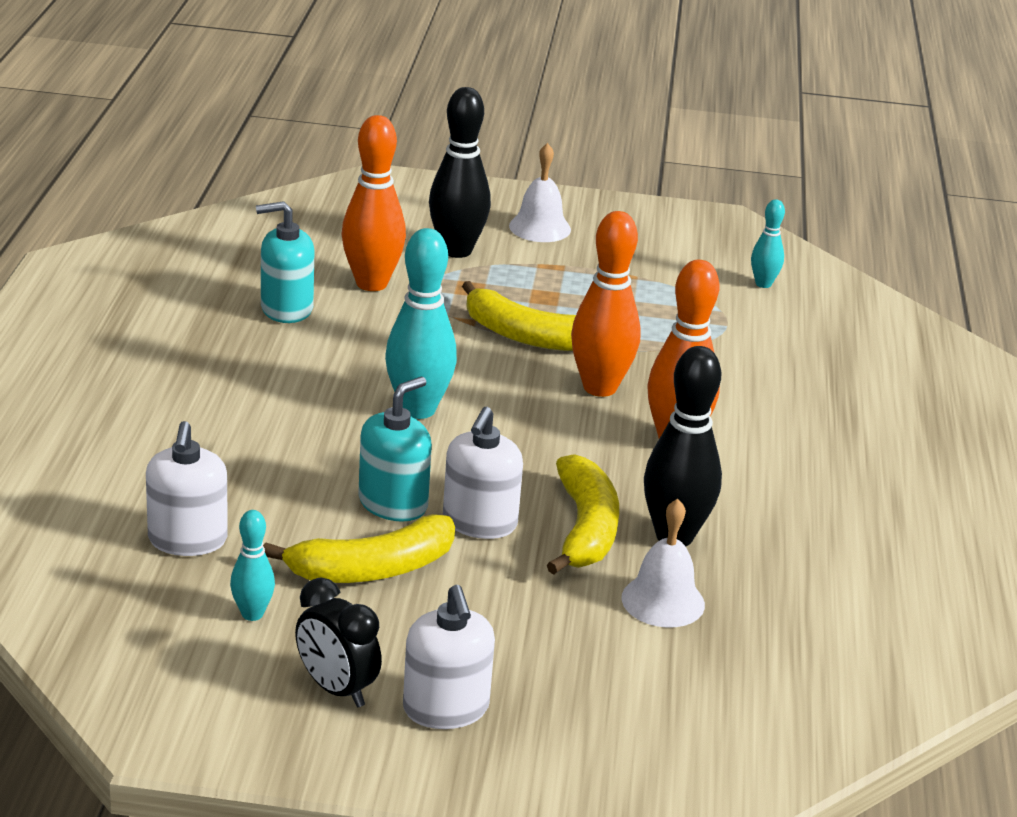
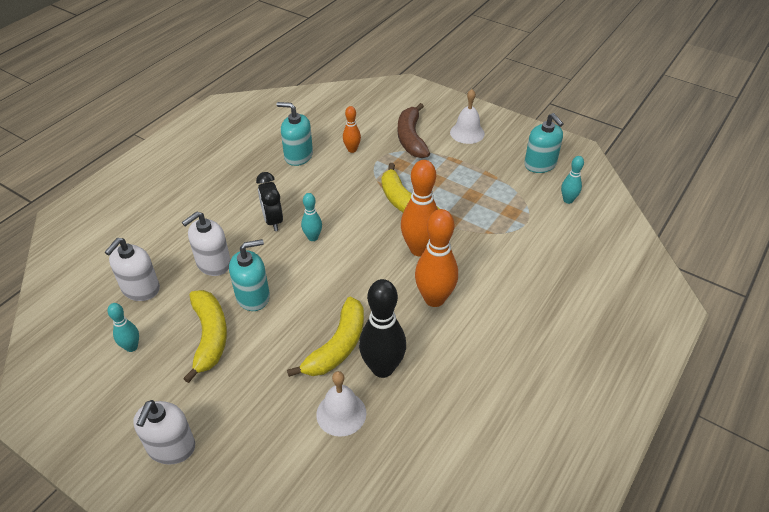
camera: 30 degrees right, 15 degrees up
yellow banana [263,514,455,583] -> yellow banana turned 105 degrees counterclockwise [183,290,227,383]
black clock [295,578,382,707] -> black clock moved to [256,172,283,231]
orange bowling pin [341,115,406,291] -> orange bowling pin [343,106,361,153], size x0.53
turquoise bowling pin [385,228,457,419] -> turquoise bowling pin [301,193,322,241], size x0.53
black bowling pin [429,87,491,258] -> brown banana [398,103,430,158]
white soap dispenser [443,407,523,539] -> white soap dispenser moved to [182,211,231,276]
none -> turquoise soap dispenser [524,113,564,173]

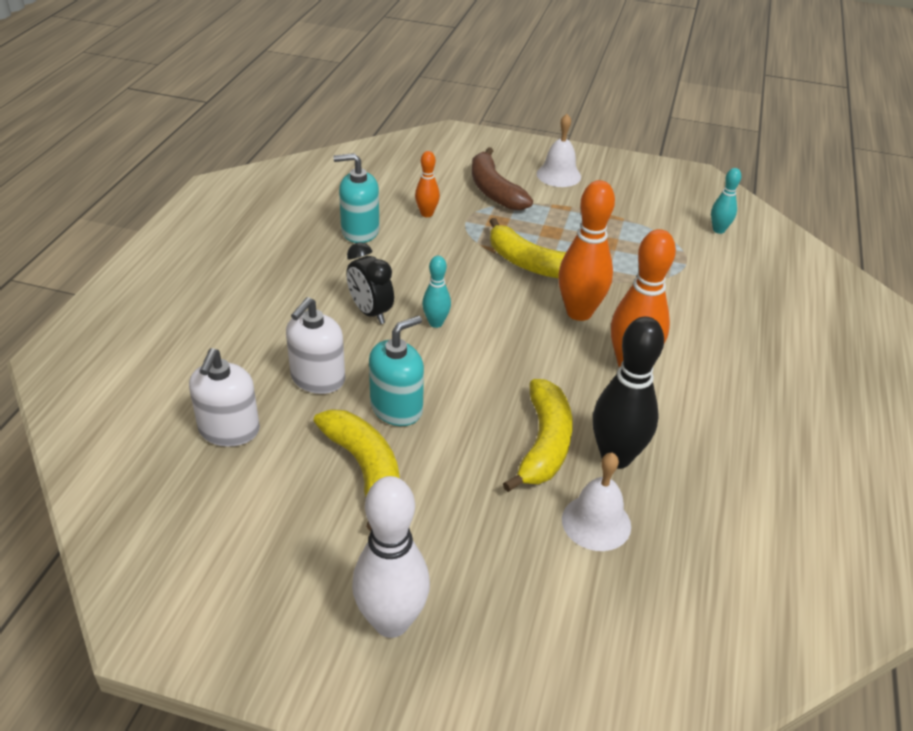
camera: 20 degrees left, 5 degrees down
turquoise bowling pin [107,303,139,352] -> none
white soap dispenser [133,400,195,465] -> white bowling pin [352,476,430,638]
turquoise soap dispenser [524,113,564,173] -> none

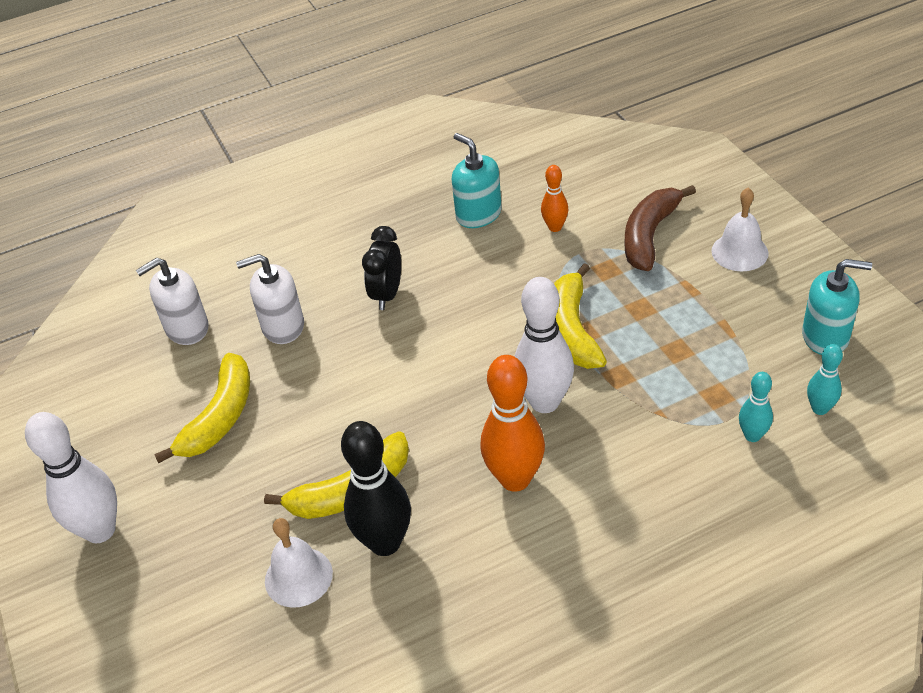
camera: 55 degrees right, 5 degrees up
turquoise soap dispenser [369,316,424,426] -> turquoise soap dispenser moved to [802,259,872,355]
turquoise bowling pin [422,256,451,328] -> turquoise bowling pin moved to [739,372,773,442]
orange bowling pin [558,180,615,321] -> white bowling pin [514,277,574,413]

